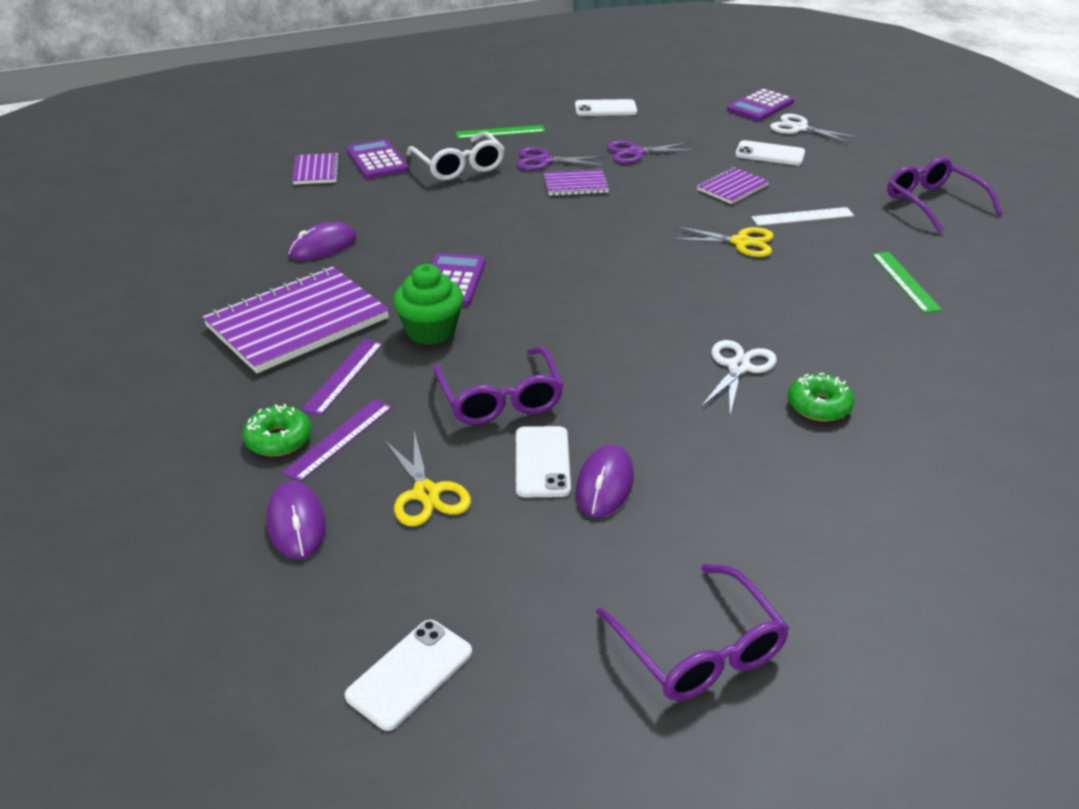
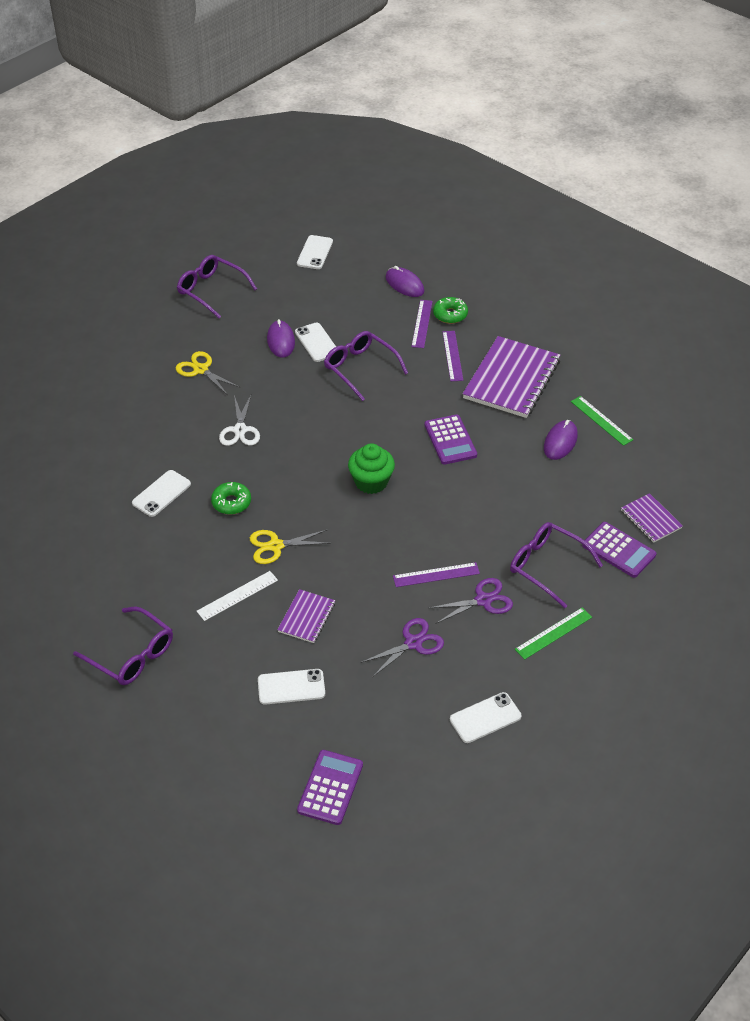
camera: 155 degrees right, 10 degrees up
yellow scissors [384,432,471,526] -> yellow scissors moved to [176,351,241,395]
green cupcake [393,264,464,345] -> green cupcake moved to [348,443,395,494]
white glasses [406,132,505,180] -> purple glasses [510,522,603,608]
purple notebook [544,169,609,196] -> purple ruler [393,562,480,587]
white scissors [770,114,858,143] -> none
green donut [788,373,854,422] -> green donut moved to [211,482,251,515]
green ruler [872,252,942,313] -> green ruler moved to [571,396,633,446]
none -> white phone [132,470,191,517]

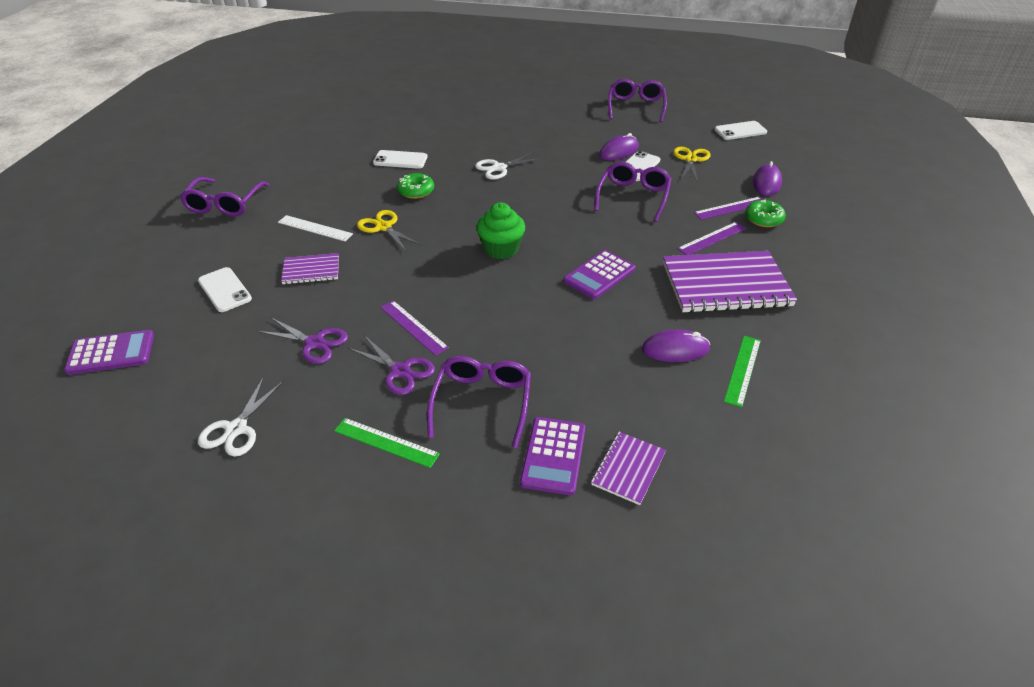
camera: 60 degrees right, 5 degrees down
yellow scissors [176,351,241,395] -> yellow scissors moved to [673,147,711,183]
white phone [450,692,521,743] -> white scissors [198,376,284,457]

